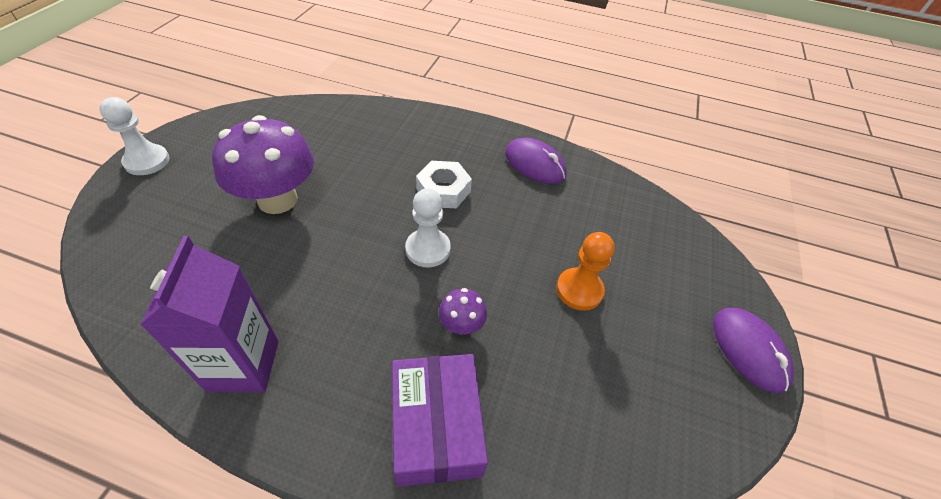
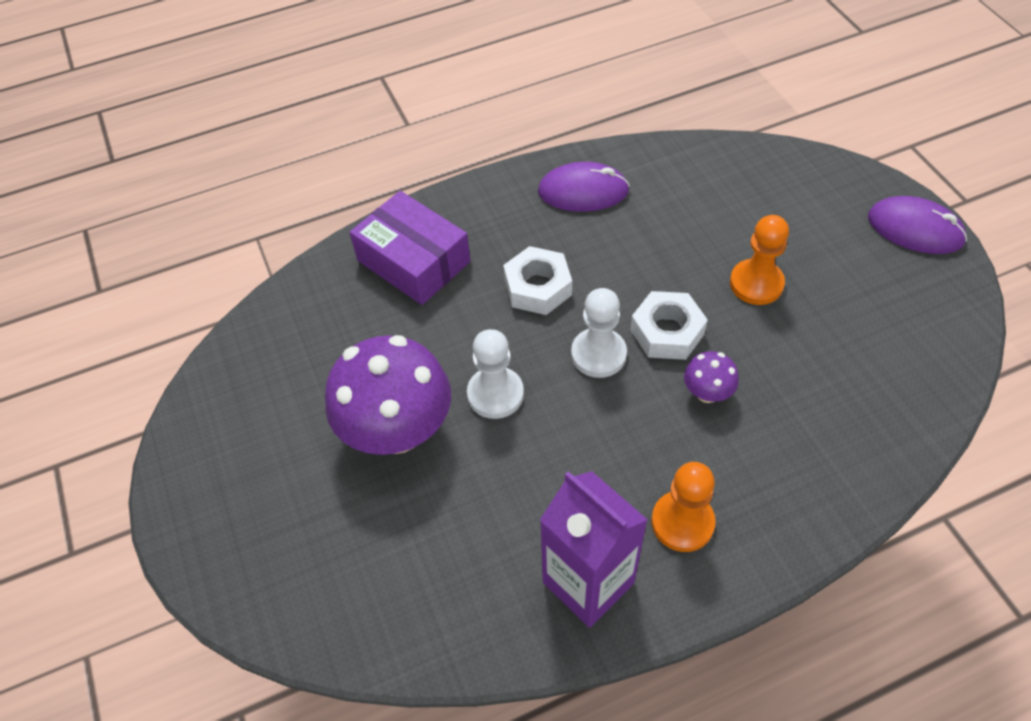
camera: 35 degrees left, 5 degrees up
white pawn [99,97,170,175] -> white pawn moved to [467,329,524,419]
purple box [392,354,488,487] -> purple box moved to [350,191,470,305]
none -> white nut [630,291,708,360]
none -> orange pawn [651,462,716,552]

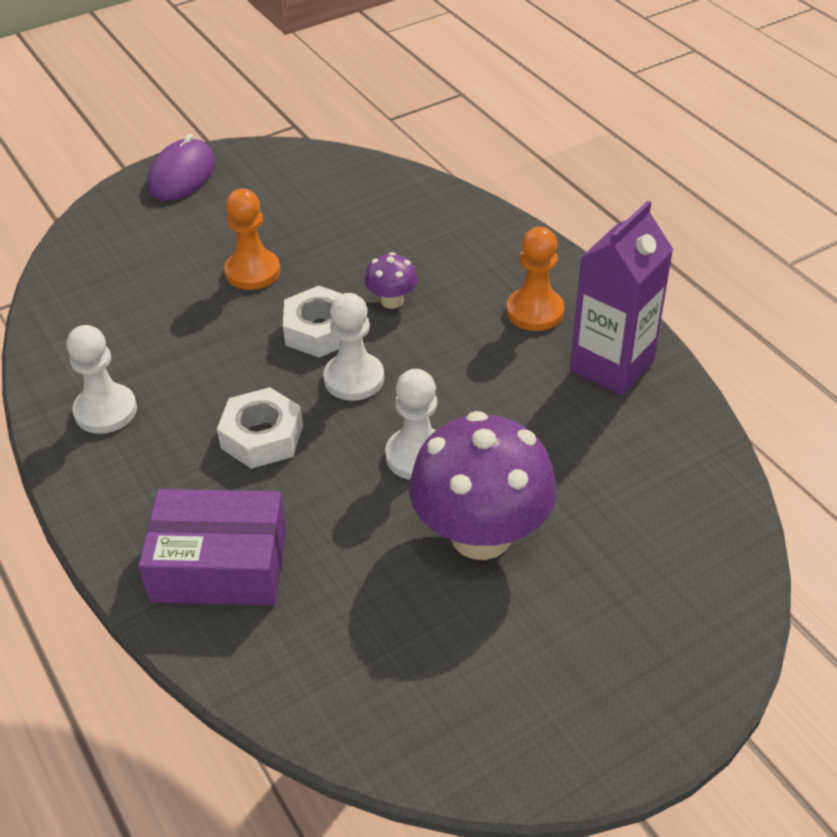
camera: 100 degrees left, 10 degrees down
purple box [350,191,470,305] -> purple box turned 60 degrees clockwise [138,489,287,606]
purple mouse [538,162,630,212] -> white pawn [66,325,137,434]

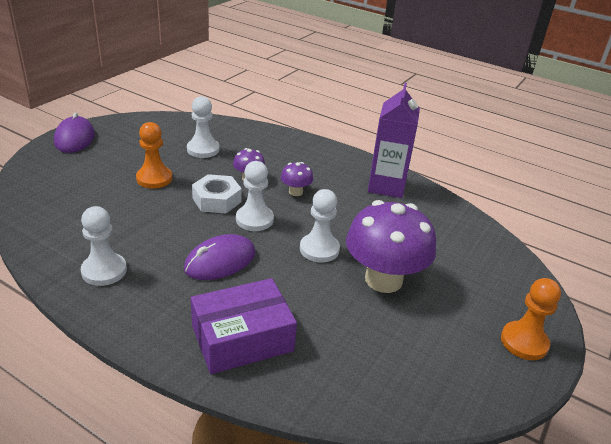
camera: 30 degrees left, 10 degrees down
white nut [217,387,303,469] -> purple mouse [184,234,255,280]
orange pawn [507,227,564,331] -> orange pawn moved to [501,278,561,360]
none -> white pawn [187,96,219,158]
none -> purple mushroom [281,162,313,196]

